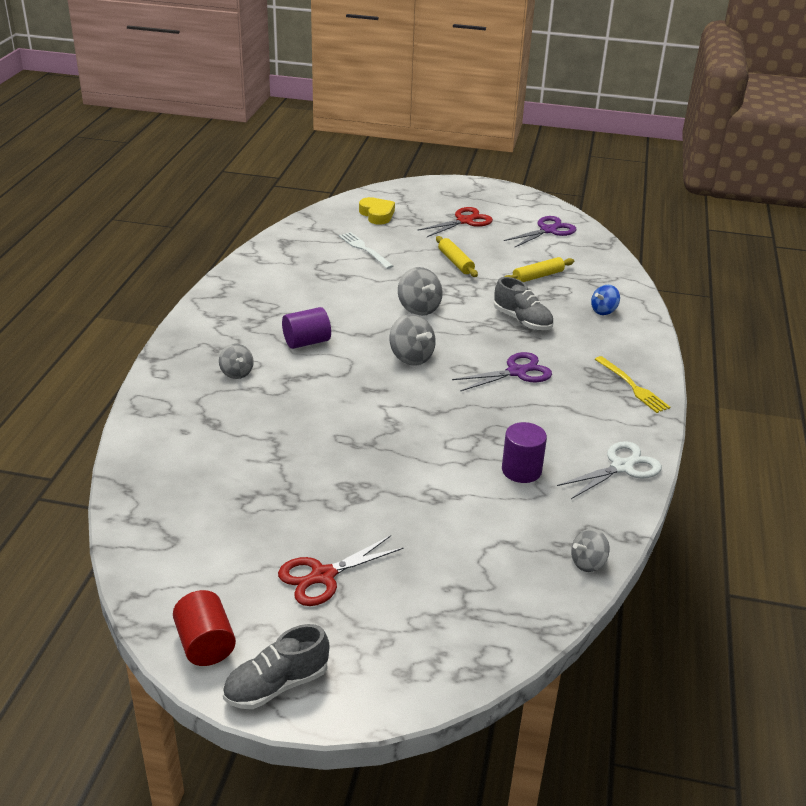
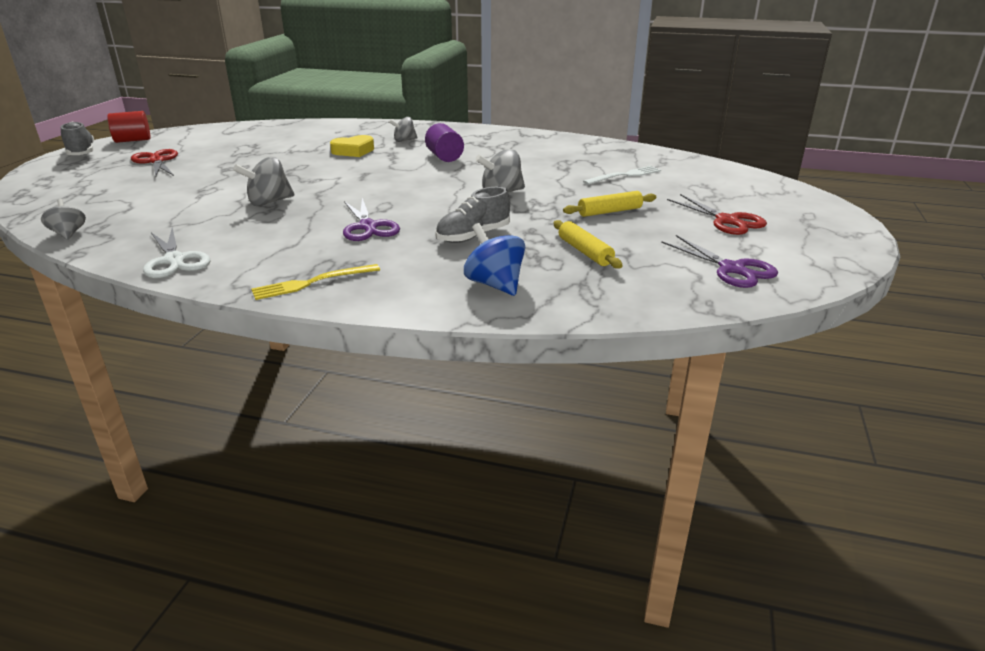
camera: 95 degrees right, 5 degrees down
yellow heart [359,197,395,225] -> yellow heart moved to [330,135,374,157]
grey spinning top [389,314,436,366] -> grey spinning top moved to [233,156,294,206]
purple cylinder [502,422,547,483] -> none
blue spinning top [591,285,620,315] -> blue spinning top [464,223,525,296], size x1.52

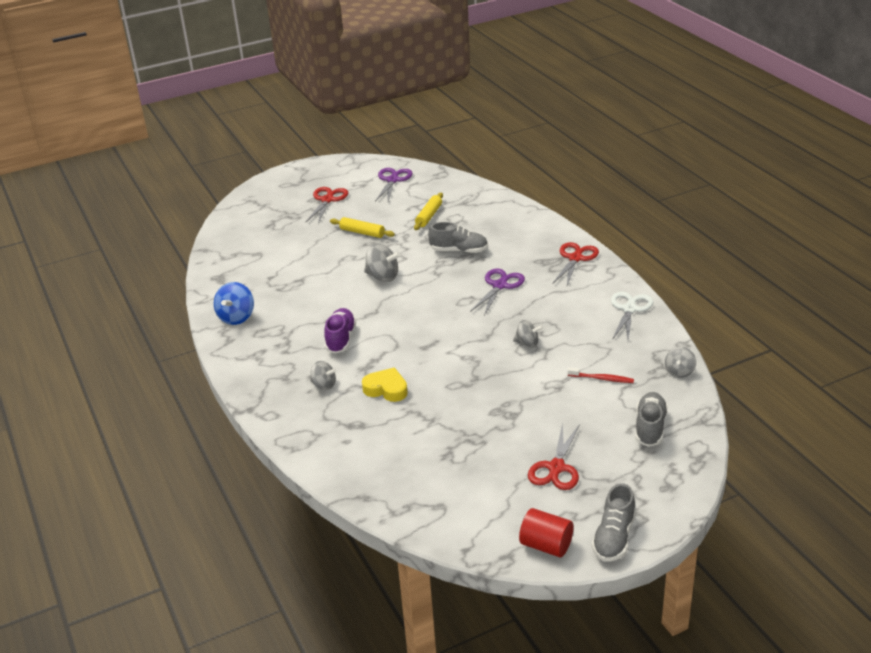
camera: 130 degrees left, 5 degrees up
grey spinning top [233,156,294,206] -> grey spinning top [513,320,543,348], size x0.66
yellow fork [251,264,380,300] -> red scissors [553,242,599,286]
purple cylinder [425,123,464,162] -> purple shoe [324,308,356,354]
blue spinning top [464,223,525,296] -> blue spinning top moved to [214,282,254,325]
white fork [583,166,661,185] -> none
none -> red toothbrush [568,368,634,383]
none -> grey shoe [635,392,668,447]

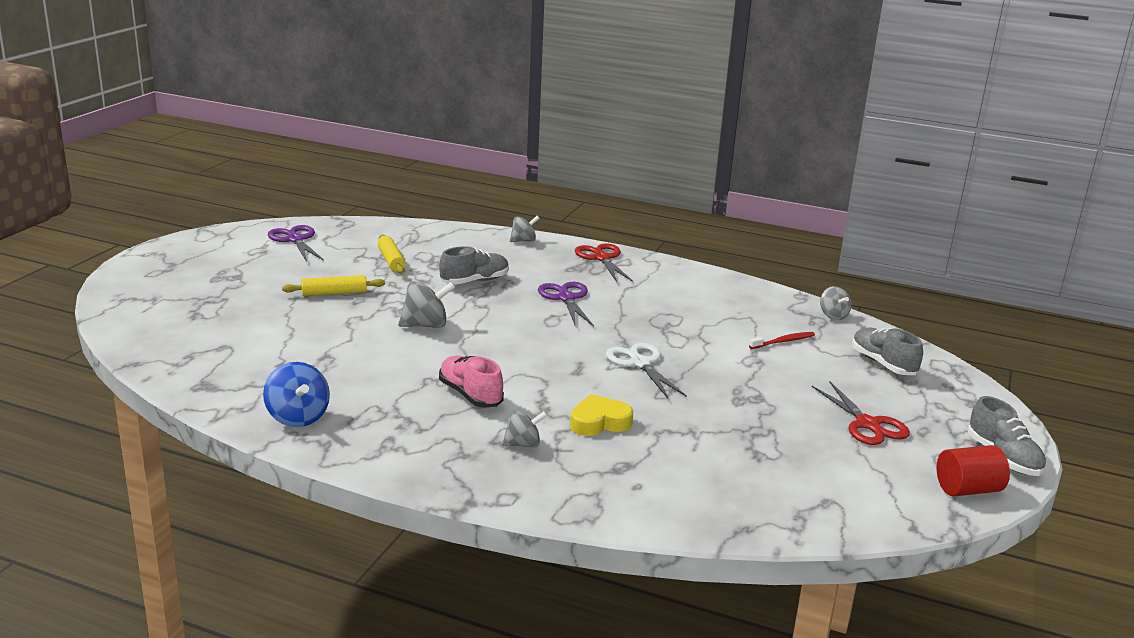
camera: 45 degrees left, 10 degrees down
red scissors [306,187,348,224] -> none
purple shoe [324,308,356,354] -> pink shoe [439,356,504,408]
grey spinning top [513,320,543,348] -> grey spinning top moved to [510,216,540,242]
white scissors [611,292,653,340] -> white scissors moved to [606,343,687,398]

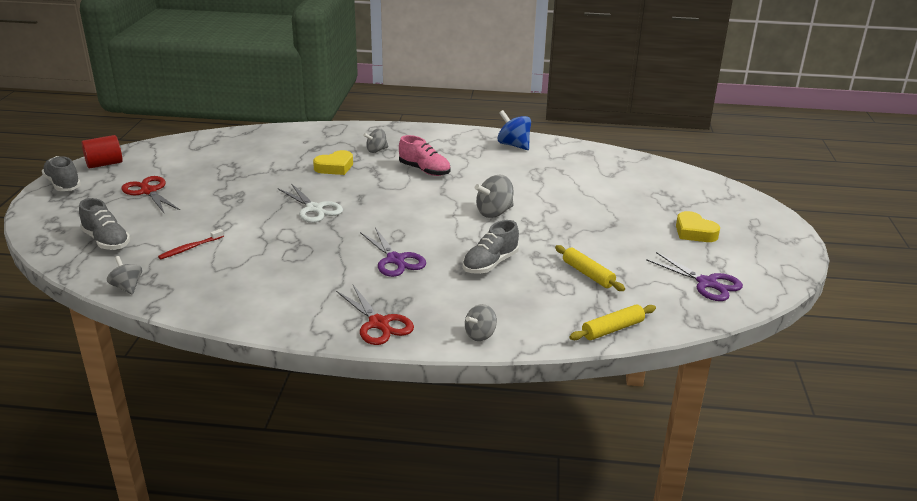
camera: 165 degrees right, 5 degrees up
yellow rolling pin [282,275,385,296] -> yellow rolling pin moved to [569,304,656,340]
none -> yellow heart [676,211,720,242]

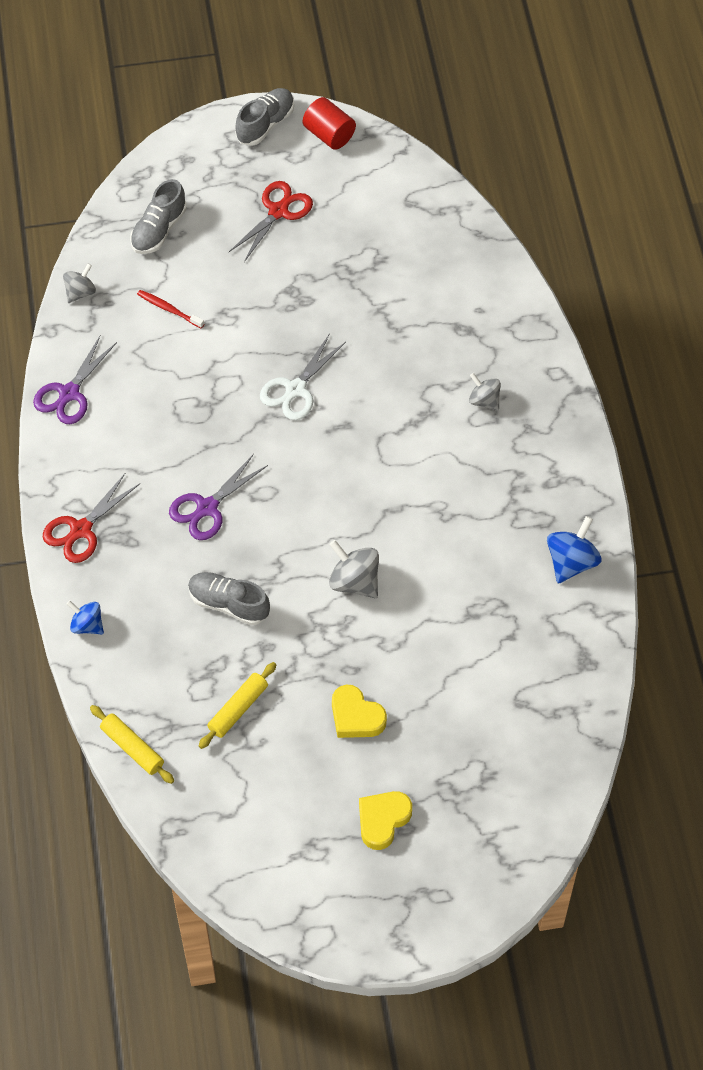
camera: 75 degrees right, 30 degrees up
yellow heart [313,150,353,175] -> yellow heart moved to [332,685,387,738]
pink shoe [399,135,450,176] -> none
grey spinning top [465,304,497,341] -> blue spinning top [66,600,104,634]
purple scissors [646,252,743,301] -> purple scissors moved to [33,335,117,424]

